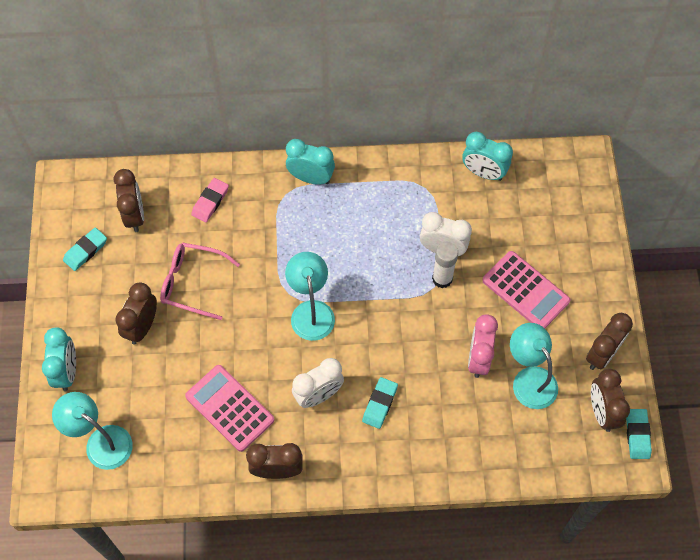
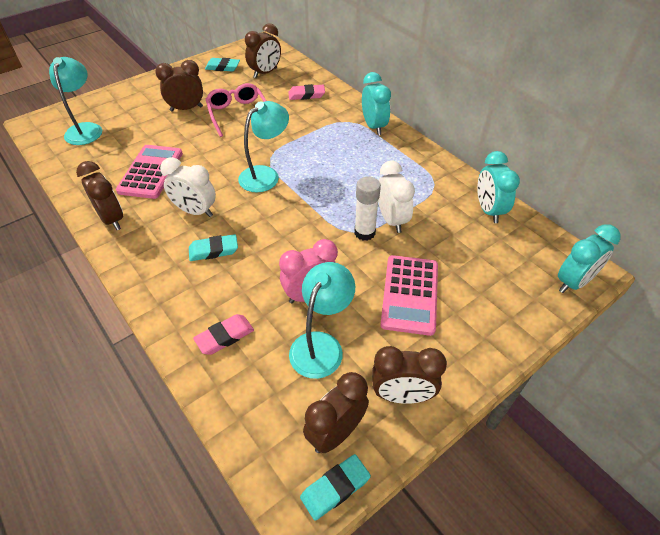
camera: 55 degrees right, 15 degrees down
turquoise clock [42,327,76,391] -> turquoise clock moved to [558,224,621,293]
none -> pink eraser [193,314,254,355]

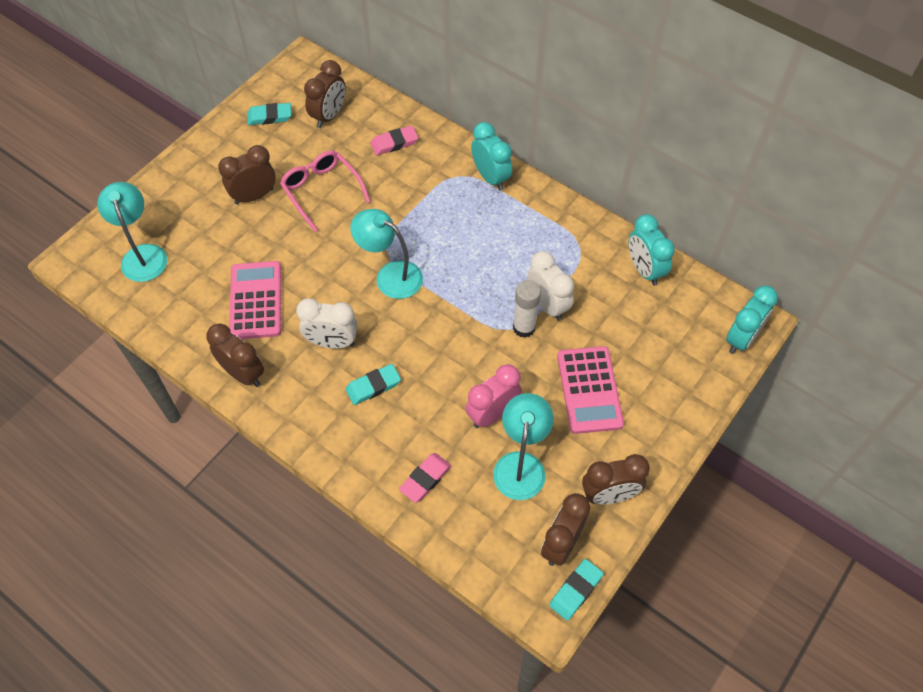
camera: 15 degrees left, 10 degrees up
turquoise lamp [238,101,289,192] -> turquoise lamp turned 90 degrees counterclockwise [350,209,423,299]

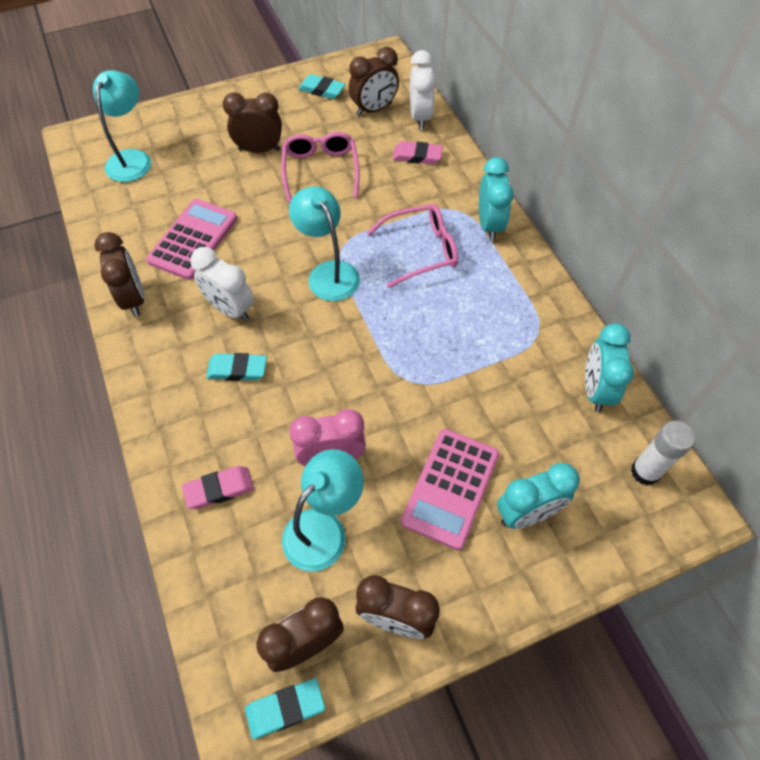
camera: 30 degrees right, 0 degrees up
white glue stick [513,280,541,338] -> white glue stick moved to [631,421,695,485]
white clock [527,251,574,321] -> white clock moved to [410,50,436,130]
turquoise clock [726,286,778,354] -> turquoise clock moved to [497,463,580,529]
none -> pink glasses [367,204,458,288]

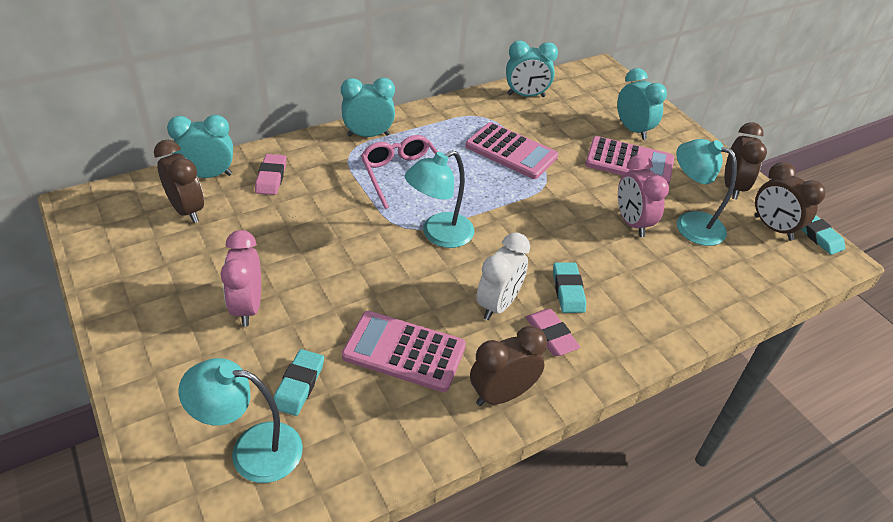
camera: 100 degrees left, 15 degrees down
pink eraser [182,466,254,509] -> pink eraser moved to [526,309,580,356]
brown clock [223,92,282,153] -> pink clock [221,230,261,327]
pink glasses [281,132,360,203] -> none
turquoise eraser [298,74,345,99] -> turquoise eraser moved to [274,349,324,416]
white clock [410,50,436,130] -> turquoise clock [167,115,233,178]
white glue stick [631,421,695,485] -> none
none -> pink calculator [465,122,558,179]

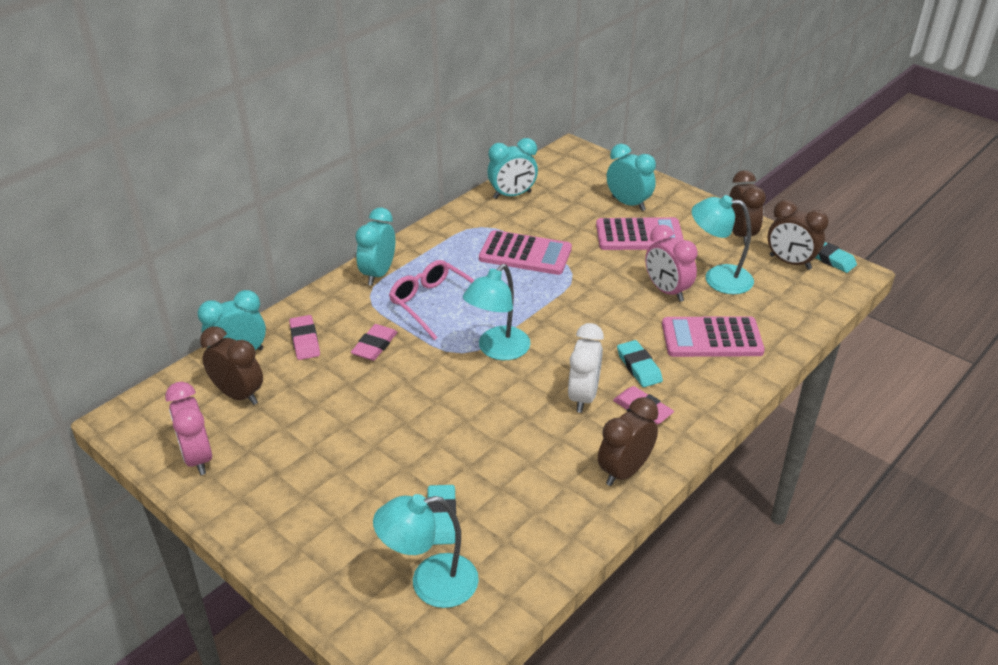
camera: 15 degrees left, 5 degrees down
pink clock [221,230,261,327] -> pink clock moved to [165,382,212,475]
turquoise clock [341,77,395,137] -> turquoise clock turned 45 degrees counterclockwise [355,208,395,286]
pink calculator [342,311,466,392] -> pink calculator moved to [662,316,765,357]
none -> pink eraser [351,324,397,361]

